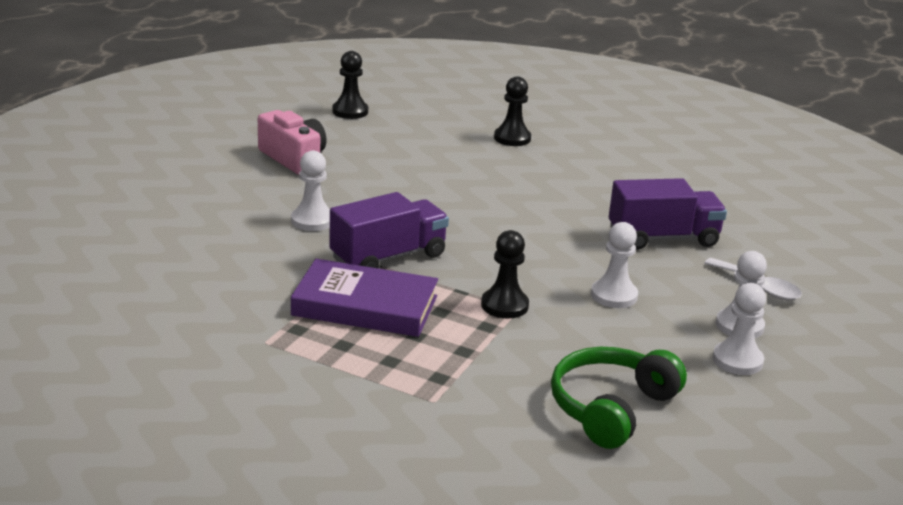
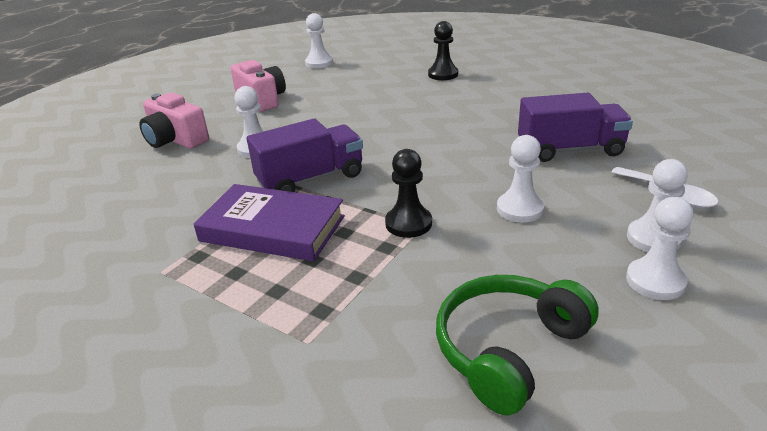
camera: 10 degrees right, 5 degrees up
black pawn [332,51,368,119] -> white pawn [305,13,333,68]
none -> pink camera [139,92,209,149]

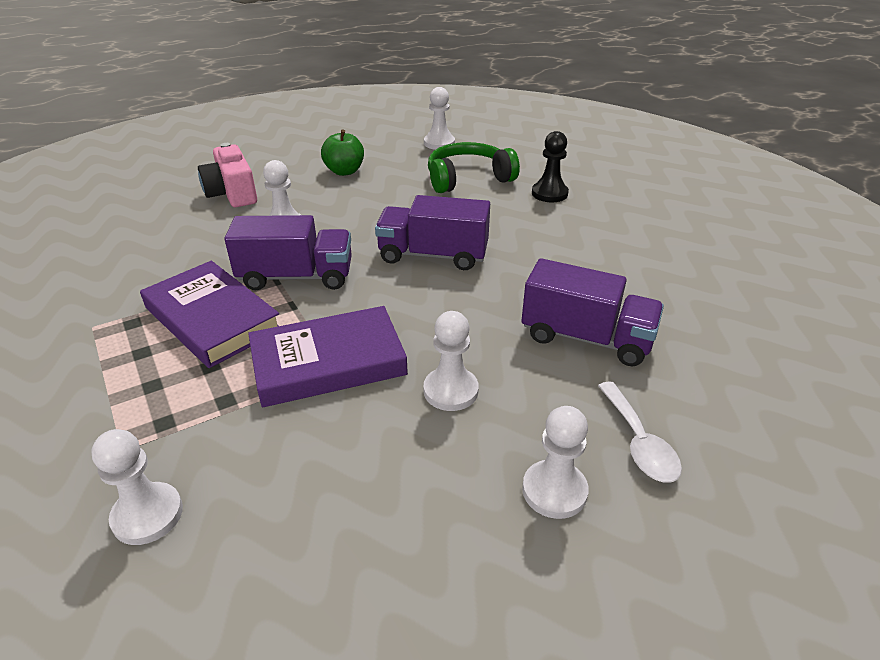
camera: 25 degrees right, 5 degrees up
pink camera [231,60,286,112] -> green apple [321,129,364,176]
black pawn [385,149,432,238] -> purple book [248,306,408,407]
green headphones [436,275,599,415] -> green headphones moved to [428,142,520,193]
white pawn [626,197,693,300] -> white pawn moved to [91,429,183,545]
none -> purple truck [375,195,490,270]

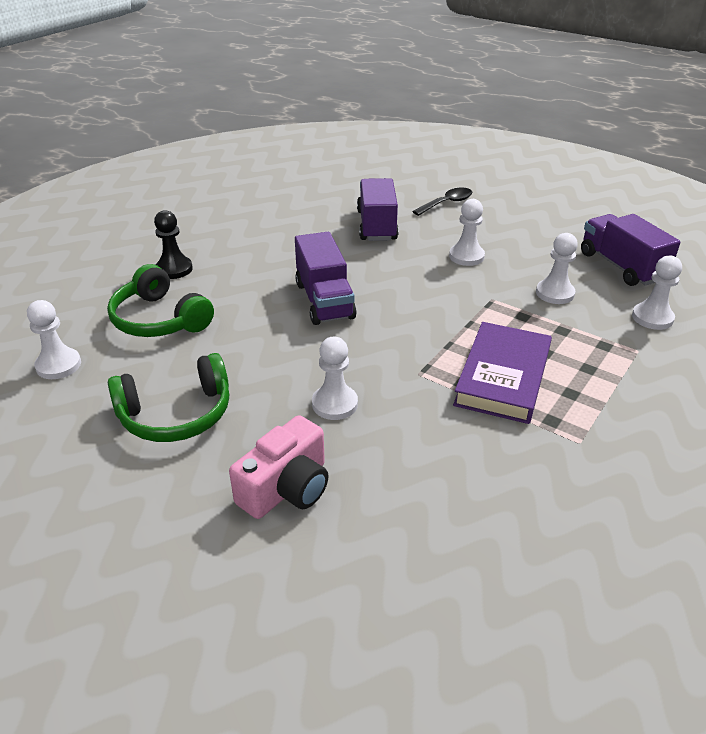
camera: 115 degrees left, 0 degrees up
purple truck [224,215,352,290] -> purple truck moved to [581,214,681,286]
purple book [248,306,408,407] -> none
green apple [321,129,364,176] -> green headphones [108,353,229,442]
white pawn [522,406,589,519] -> white pawn moved to [536,233,578,304]
white spoon [598,382,682,483] -> black spoon [412,188,473,216]

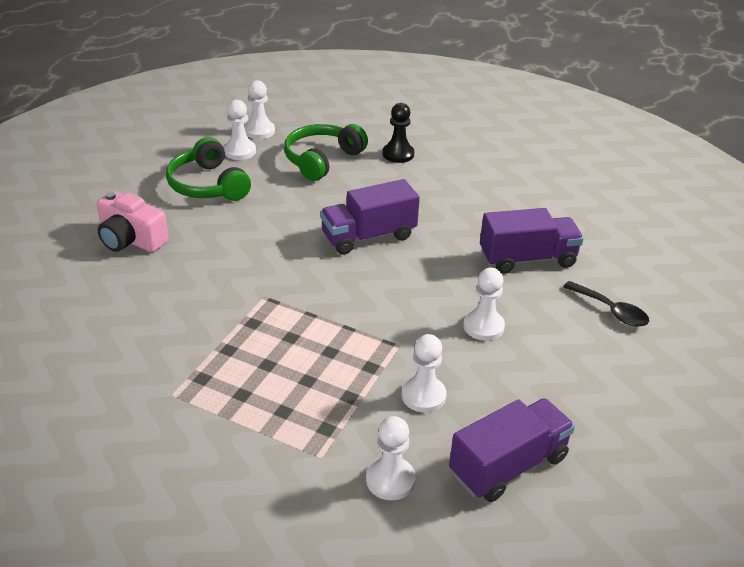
camera: 80 degrees right, 0 degrees up
white pawn [312,337,358,420] -> white pawn moved to [224,99,256,160]
purple book [453,322,552,424] -> none

